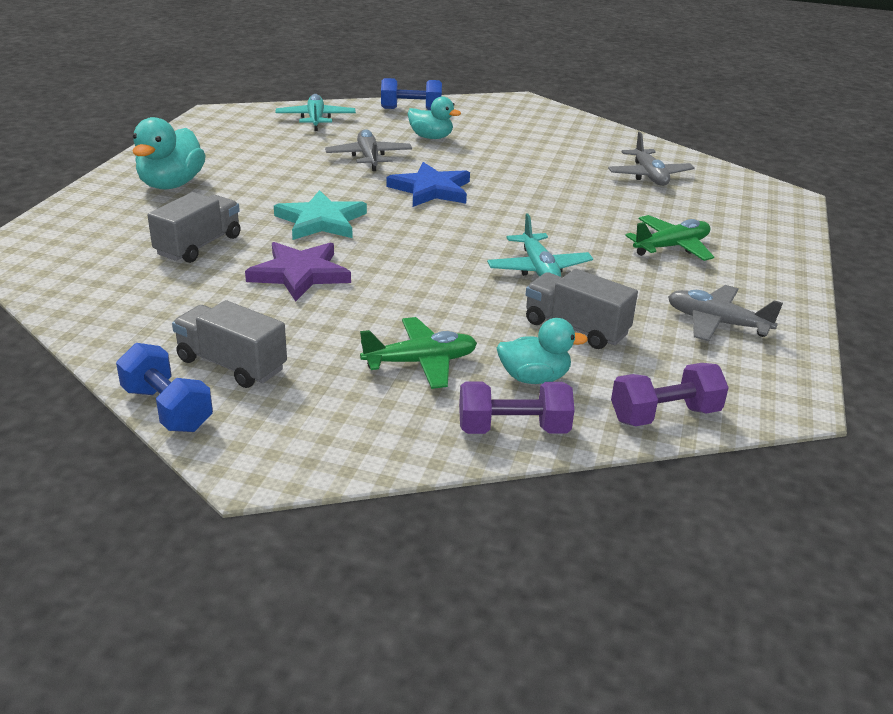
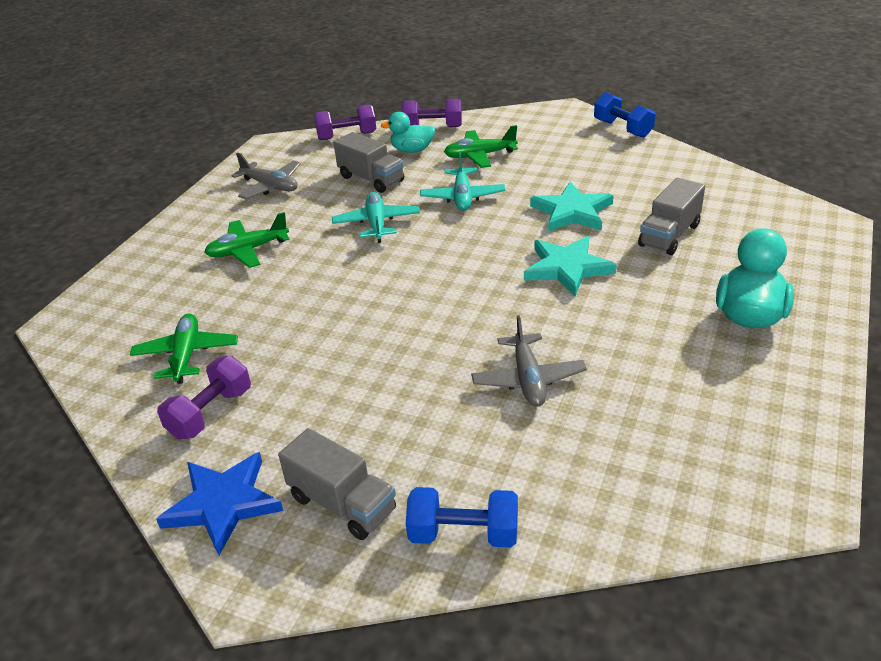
camera: 170 degrees left, 5 degrees up
grey truck [172,300,287,388] -> grey truck moved to [278,428,396,540]
purple star [245,242,351,302] -> turquoise star [530,182,614,232]
turquoise plane [275,94,356,131] -> turquoise plane moved to [420,152,505,211]
blue star [386,162,470,207] -> blue star moved to [156,452,283,555]
turquoise duck [408,96,461,139] -> none
grey plane [608,132,695,186] -> green plane [130,314,238,384]
none -> purple dumbbell [157,355,251,439]

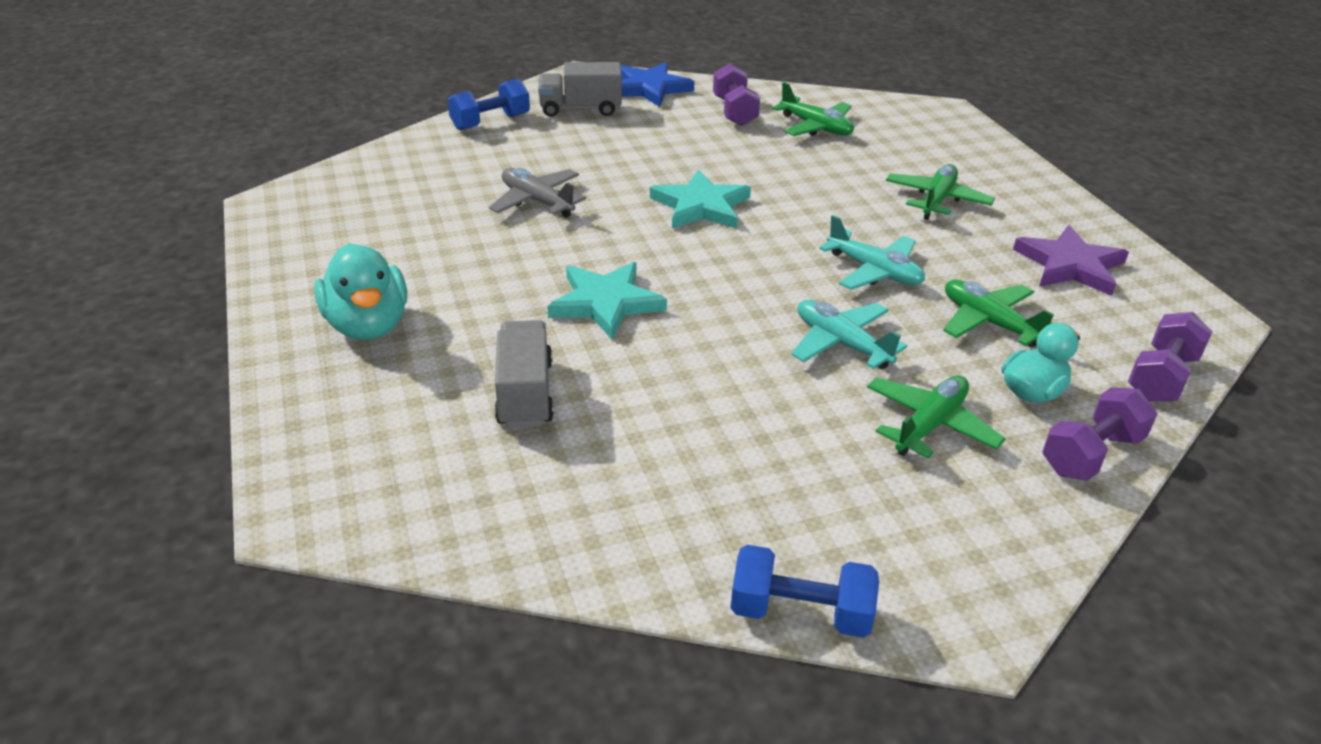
camera: 135 degrees right, 0 degrees up
grey plane [231,153,301,199] -> purple star [1013,225,1129,296]
grey truck [334,132,404,193] -> green plane [943,279,1054,348]
turquoise star [530,182,614,232] -> turquoise star moved to [650,169,751,229]

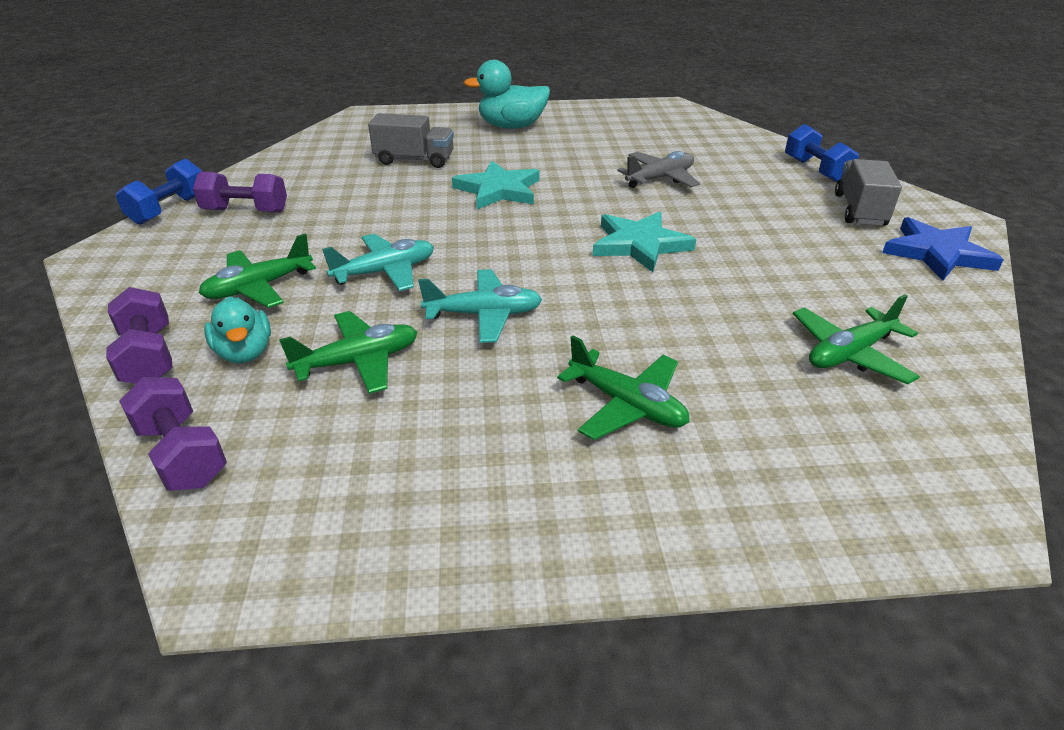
camera: 105 degrees right, 0 degrees up
purple dumbbell [713,63,760,126] -> purple dumbbell moved to [193,172,287,213]
turquoise plane [819,215,925,290] -> turquoise plane turned 150 degrees counterclockwise [418,269,542,343]
green plane [867,375,1006,458] -> green plane turned 90 degrees clockwise [199,233,316,308]
purple star [1013,225,1129,296] -> none

